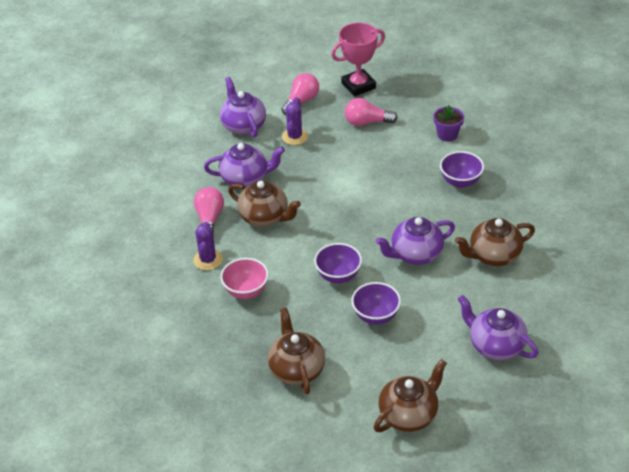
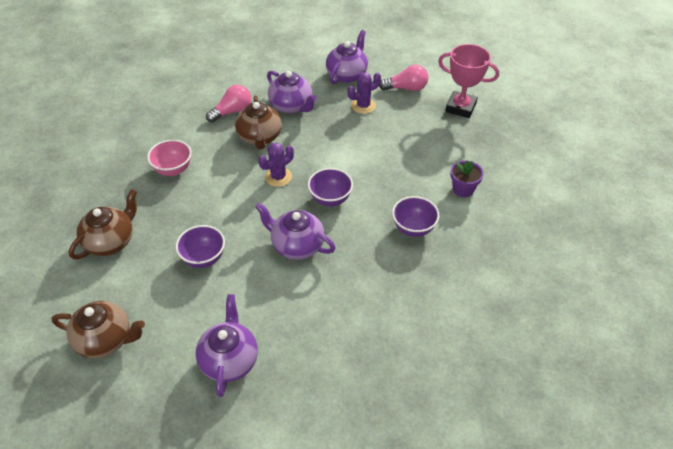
camera: 50 degrees right, 5 degrees up
purple cactus [193,222,223,270] -> purple cactus moved to [258,143,294,187]
purple bowl [314,243,362,283] -> purple bowl moved to [308,168,353,206]
pink light bulb [345,98,398,126] -> none
brown teapot [455,218,535,266] -> none

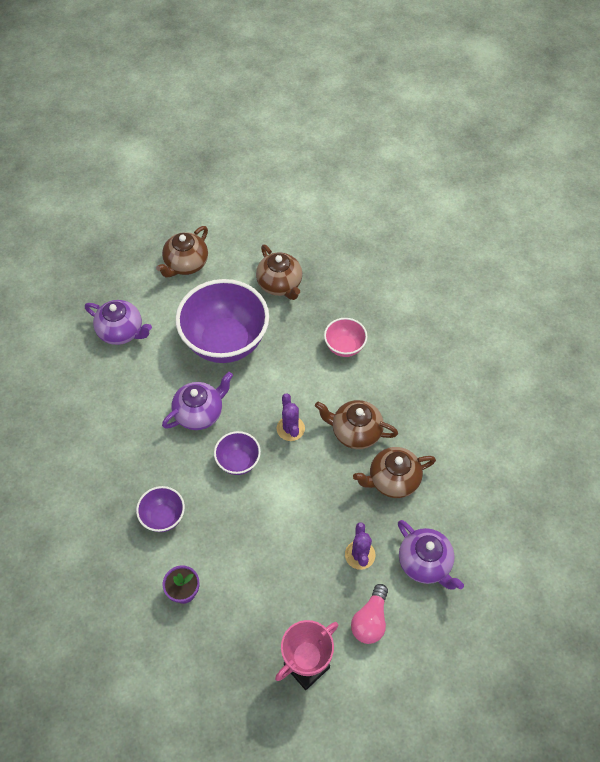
camera: 115 degrees right, 10 degrees up
purple bowl [176,225,225,268] -> purple bowl [175,279,269,363], size x2.11
pink light bulb [206,85,251,123] -> none
purple teapot [267,71,317,114] -> brown teapot [353,447,436,498]

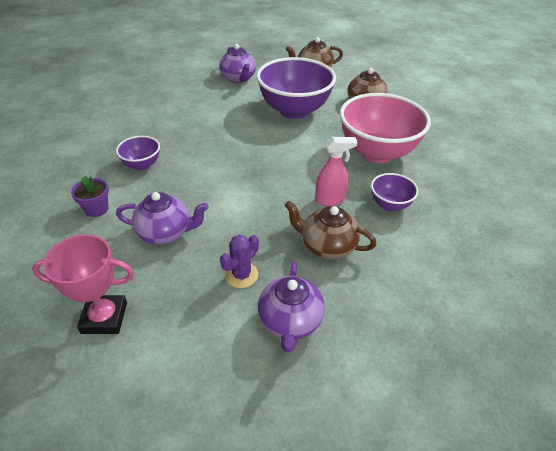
camera: 40 degrees right, 15 degrees down
purple teapot [162,372,233,430] -> purple teapot moved to [116,192,209,244]
purple bowl [214,431,261,475] -> purple bowl moved to [371,173,418,211]
purple cactus [277,393,305,441] -> none
brown teapot [315,400,398,449] -> pink spray bottle [315,137,357,206]
pink bowl [324,318,367,357] -> pink bowl [340,93,431,163], size x2.11
pink light bulb [351,584,388,644] -> none

